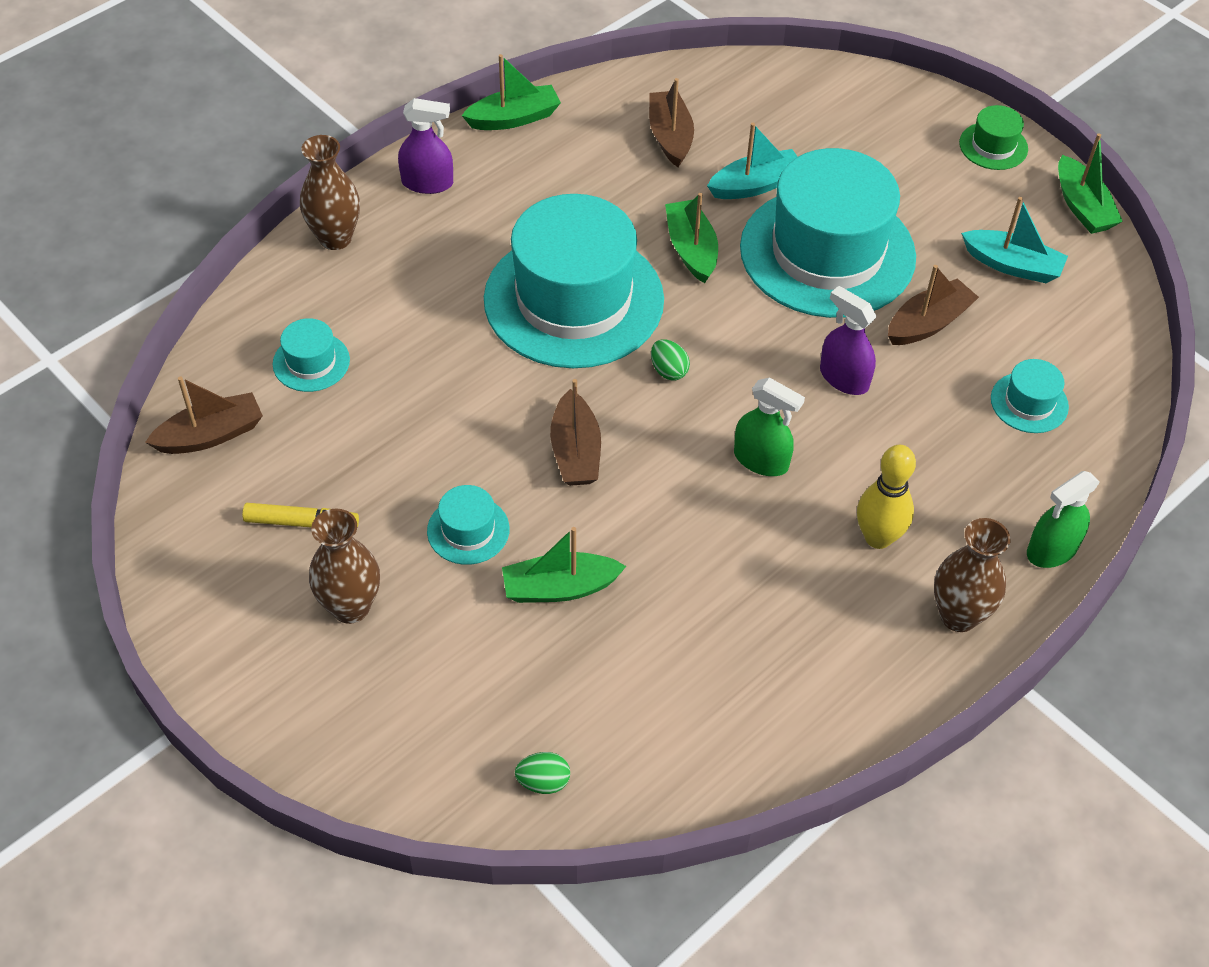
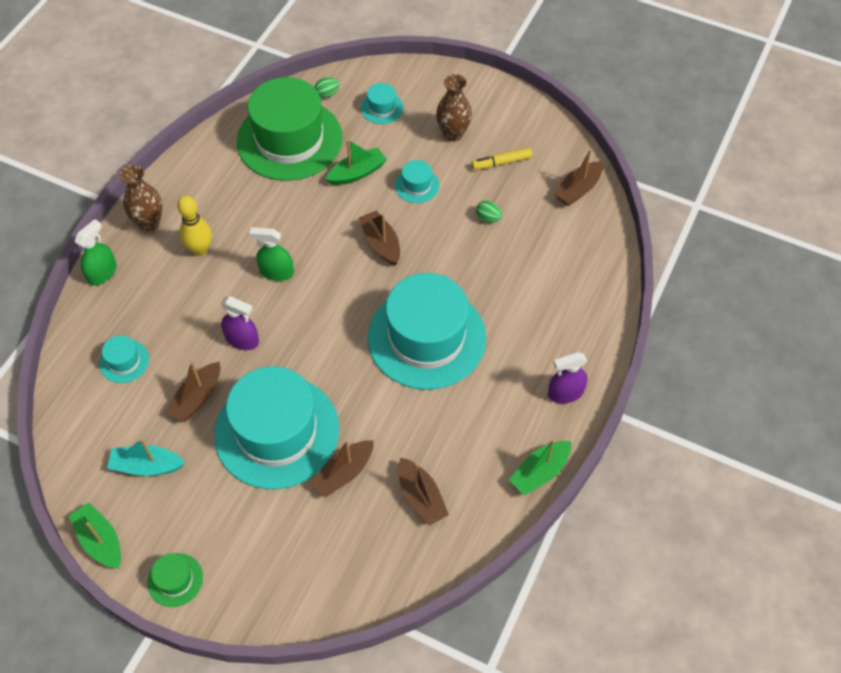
camera: 160 degrees right, 5 degrees up
turquoise hat [273,318,350,392] -> turquoise hat moved to [361,83,403,124]
brown vase [300,135,360,250] -> none
green egg [651,339,690,380] -> green egg moved to [476,201,502,223]
green boat [665,193,718,283] -> none
turquoise boat [707,123,798,199] -> brown boat [310,439,374,498]
none -> green hat [237,77,343,181]

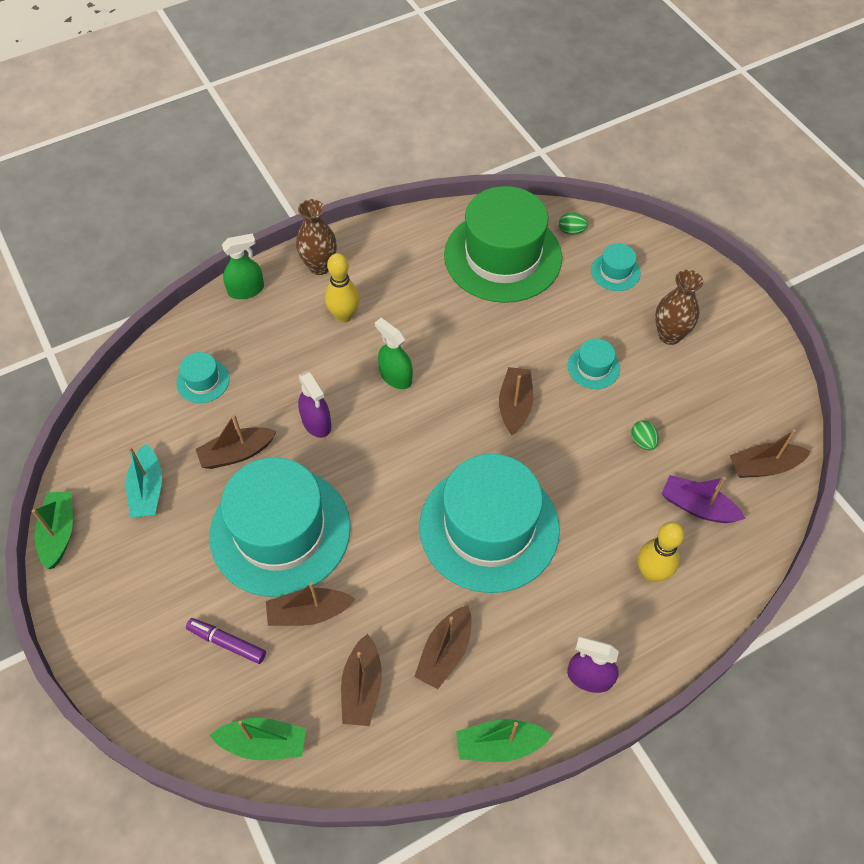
camera: 35 degrees right, 0 degrees up
turquoise boat [107,438,185,476] -> turquoise boat turned 135 degrees counterclockwise [126,444,162,517]
green hat [147,553,203,607] -> none
green boat [325,139,387,185] -> green boat moved to [210,718,306,760]
yellow marker [472,148,532,170] -> none
none -> purple marker [186,618,266,664]
none -> brown boat [414,605,472,689]
none -> yellow bowling pin [638,522,684,582]
none -> purple boat [662,475,746,523]

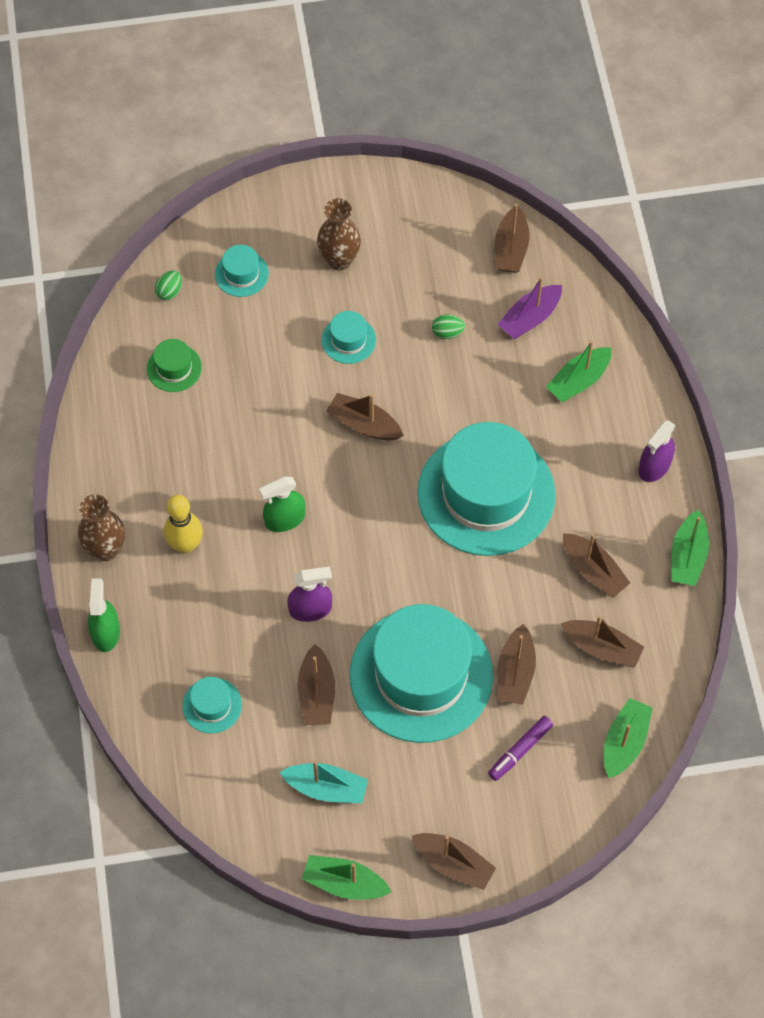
camera: 70 degrees left, 5 degrees up
green hat [444,186,562,303] -> green hat [147,339,202,392], size x0.41
yellow bowling pin [638,522,684,582] -> green boat [546,341,612,402]
none -> brown boat [412,833,496,890]

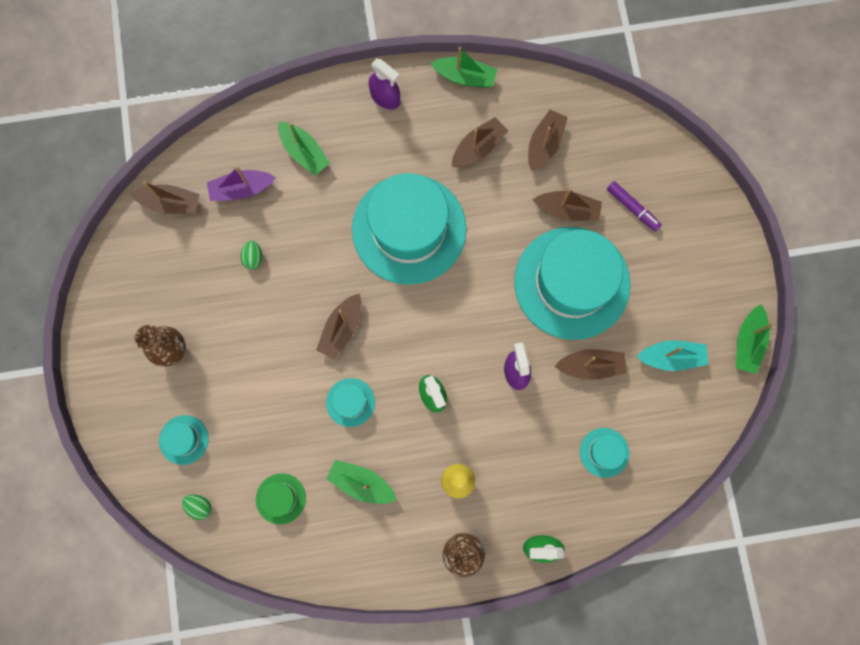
camera: 90 degrees left, 15 degrees up
turquoise boat [280,760,368,804] -> turquoise boat turned 75 degrees clockwise [636,340,708,371]
turquoise hat [322,311,376,364] -> turquoise hat moved to [326,378,375,427]
brown boat [412,833,496,890] -> none
purple boat [498,277,562,339] -> purple boat turned 120 degrees clockwise [207,166,276,201]
green boat [604,698,653,778] -> green boat moved to [326,460,397,504]

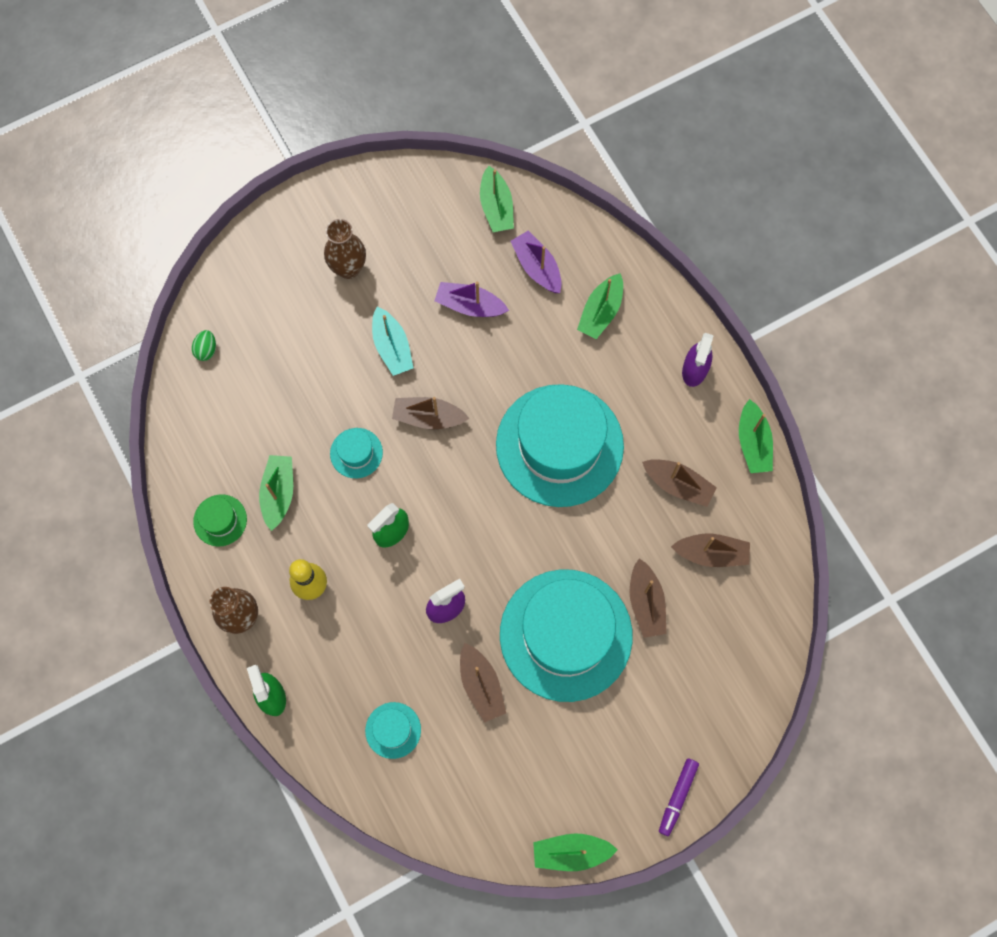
camera: 70 degrees right, 5 degrees down
brown boat [130,181,199,214] -> green boat [480,166,514,232]
turquoise hat [159,415,209,465] -> none
green egg [241,241,263,270] -> purple boat [434,282,509,317]
green hat [256,473,306,525] -> green hat moved to [193,494,247,547]
purple marker [607,181,662,232] -> purple marker moved to [659,758,699,836]
turquoise boat [636,340,708,371] -> turquoise boat moved to [372,307,413,376]

